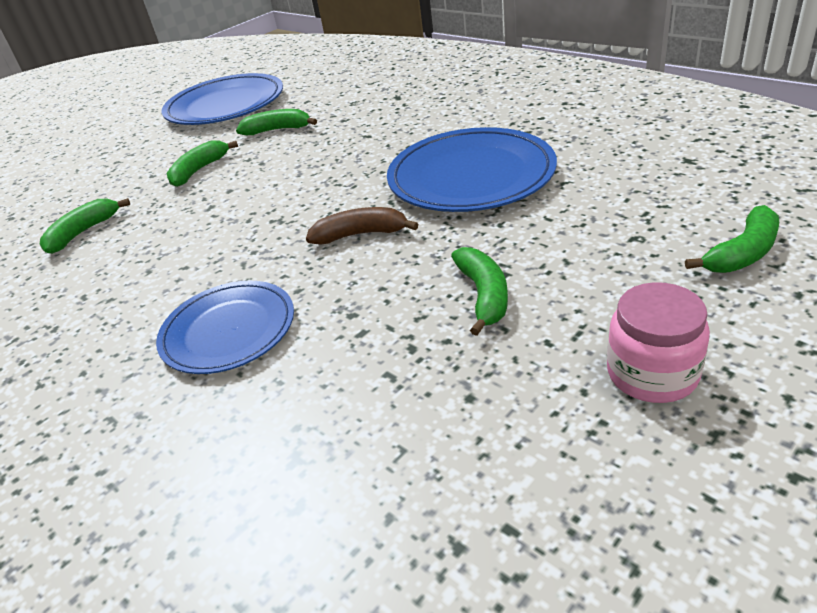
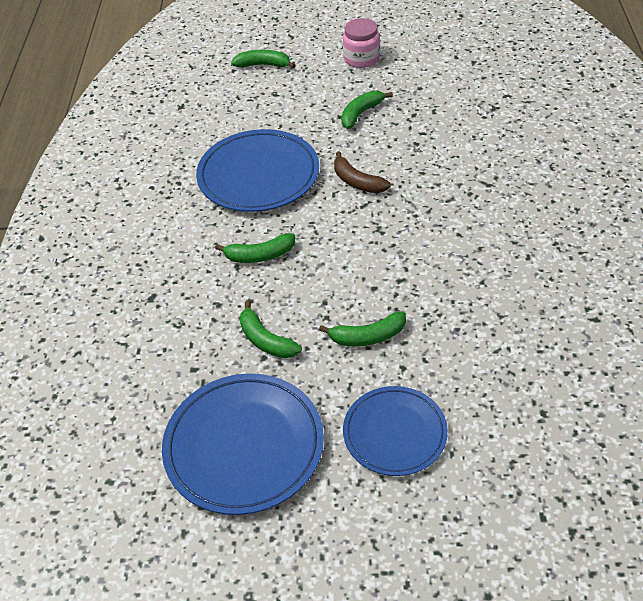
camera: 135 degrees left, 10 degrees up
green banana [40,198,130,254] -> green banana moved to [215,233,295,263]
blue plate [156,281,294,374] -> blue plate moved to [343,386,448,476]

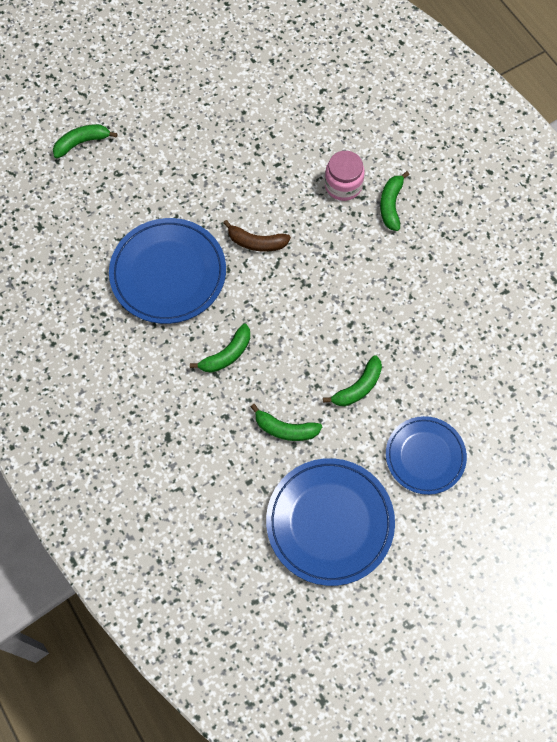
camera: 35 degrees left, 20 degrees up
green banana [341,90,393,129] -> green banana moved to [380,171,409,231]
pink jar [343,18,380,68] -> pink jar moved to [325,151,365,201]

